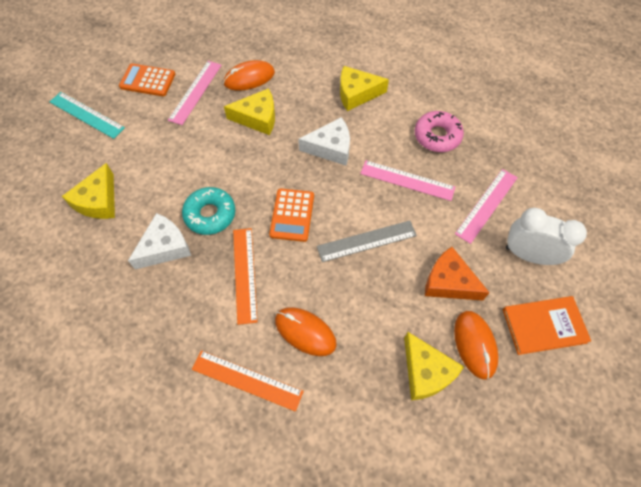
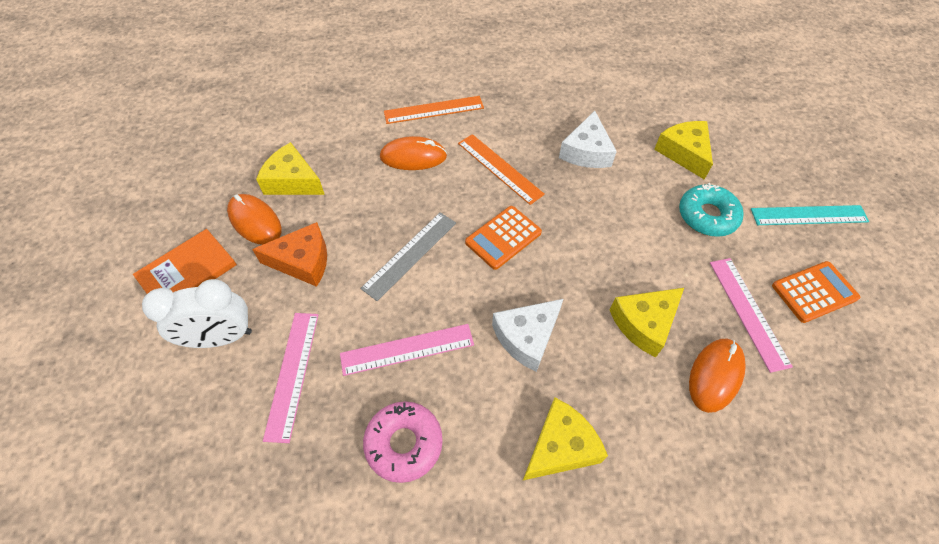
camera: 145 degrees right, 5 degrees down
turquoise donut [182,187,235,235] -> turquoise donut moved to [679,183,744,237]
orange calculator [269,189,314,242] -> orange calculator turned 105 degrees counterclockwise [465,206,542,270]

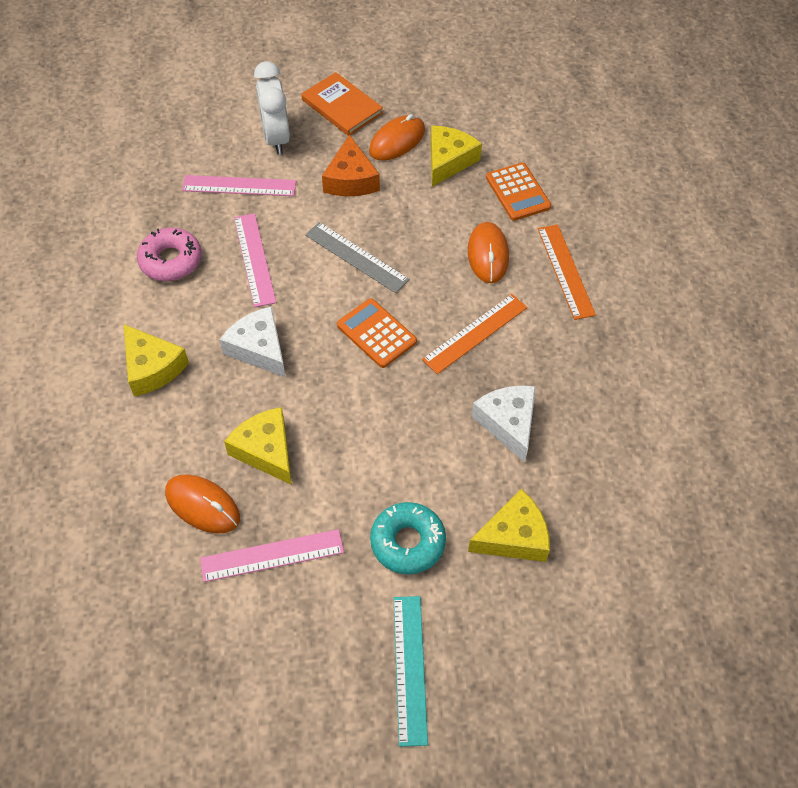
camera: 90 degrees right, 0 degrees up
white cheese [559,111,617,168] -> white cheese turned 60 degrees clockwise [472,385,536,462]
orange calculator [772,261,860,323] -> orange calculator moved to [486,163,551,221]

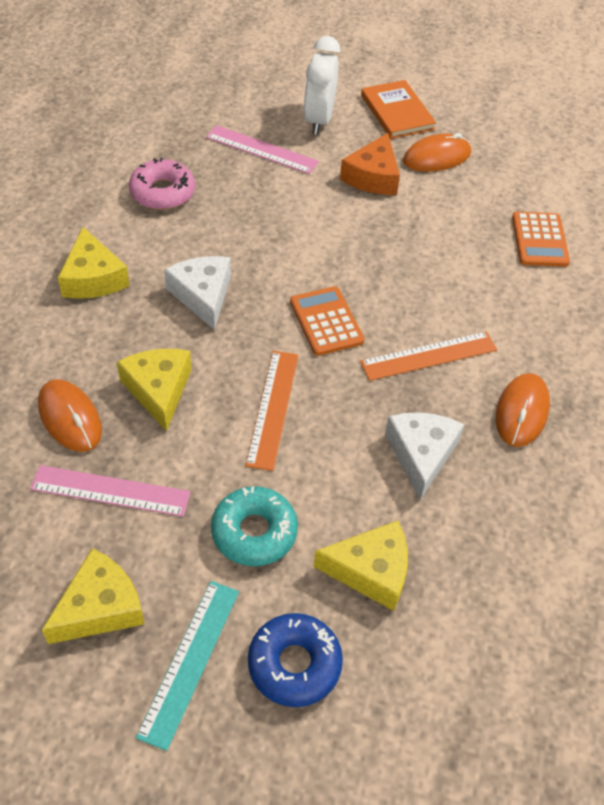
camera: 20 degrees right, 5 degrees down
pink ruler [234,213,276,307] -> none
grey ruler [305,222,409,293] -> none
yellow cheese [431,125,482,187] -> yellow cheese moved to [42,548,145,644]
orange mouse [468,222,509,283] -> orange mouse moved to [496,373,550,447]
orange ruler [538,224,596,320] -> orange ruler moved to [245,351,298,471]
none -> blue donut [248,613,343,707]

